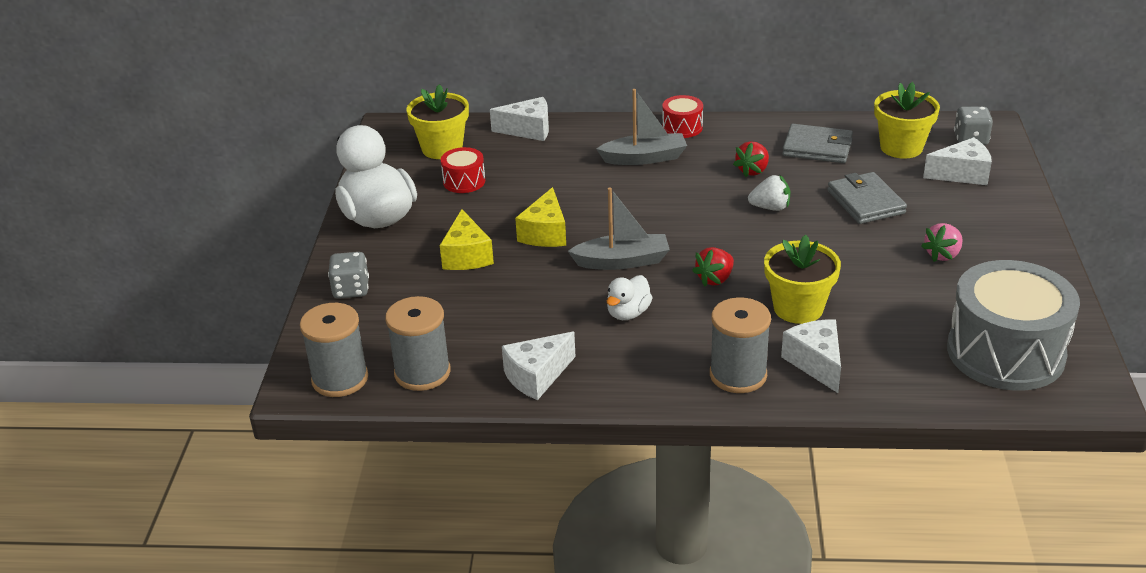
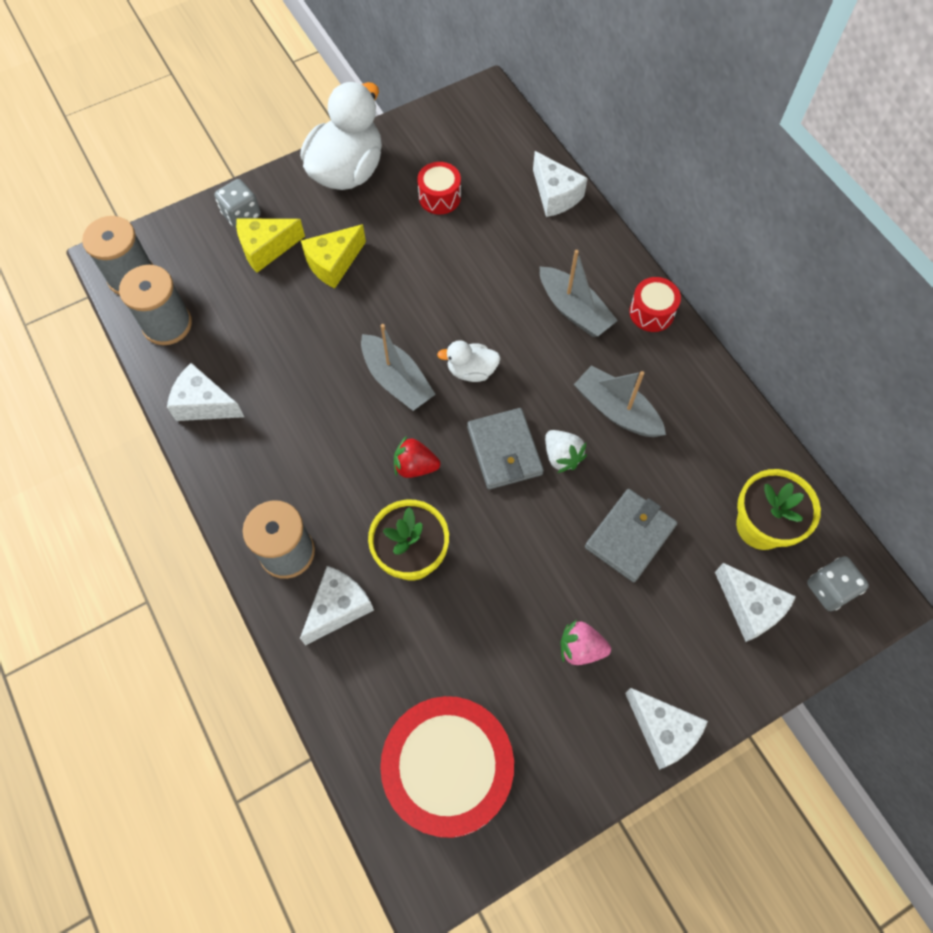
camera: 55 degrees right, 30 degrees up
yellow flower pot [407,84,469,159] -> none
yellow cheese [515,187,566,247] -> yellow cheese moved to [236,218,305,273]
white duck [607,275,653,320] -> white duck moved to [437,340,500,382]
red strawberry [733,141,769,177] -> grey boat [574,365,666,437]
grey wallet [782,124,853,163] -> grey wallet moved to [467,408,544,489]
grey drum [947,260,1080,391] -> red drum [380,696,514,838]
none -> white cheese [625,688,708,770]

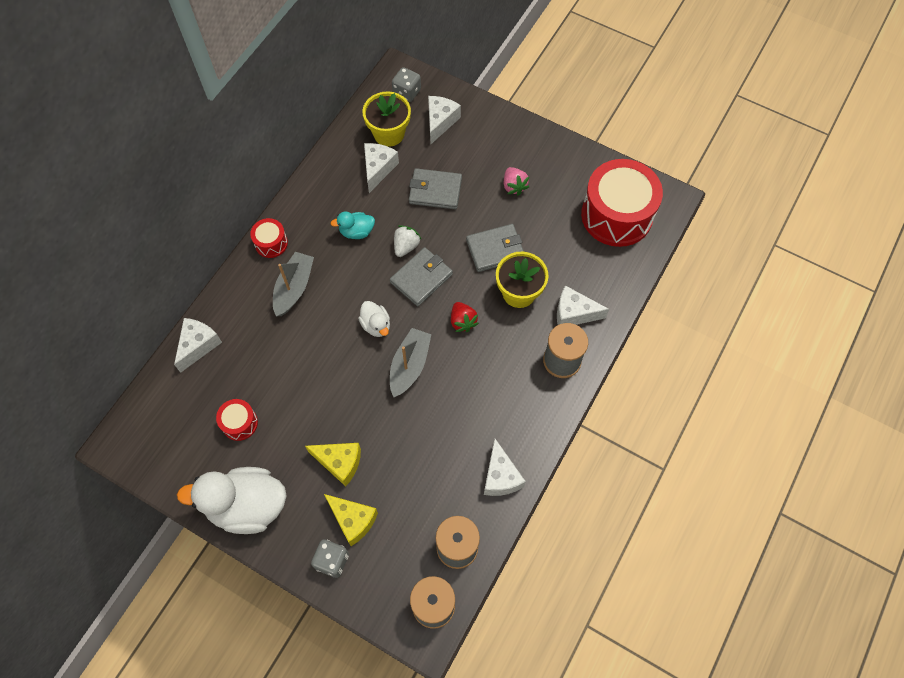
camera: 120 degrees left, 0 degrees up
grey boat [574,365,666,437] -> turquoise duck [330,212,375,239]
white cheese [625,688,708,770] -> white cheese moved to [364,143,399,193]
none -> grey wallet [466,224,524,272]

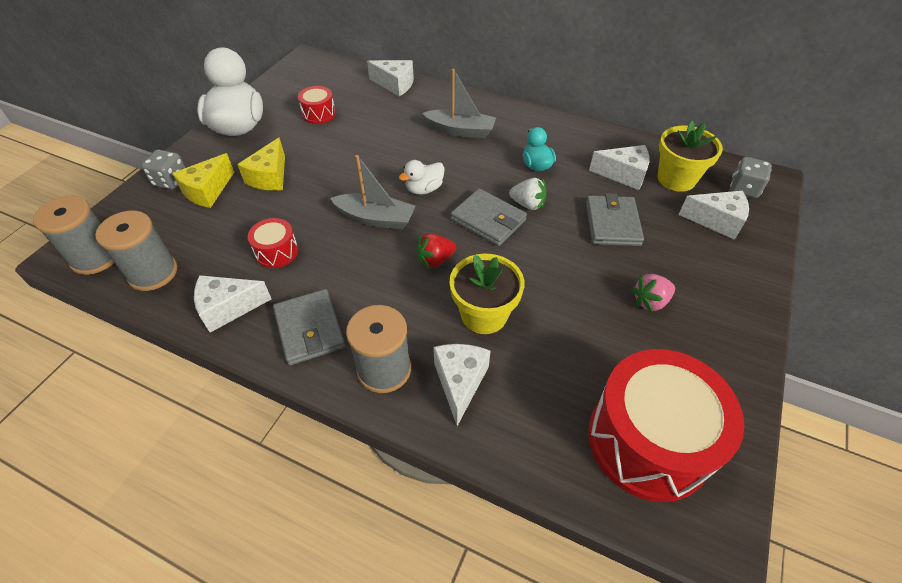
camera: 85 degrees right, 15 degrees down
red drum [250,218,288,258] -> red drum moved to [248,218,298,268]
grey wallet [466,224,524,272] -> grey wallet moved to [273,289,345,365]

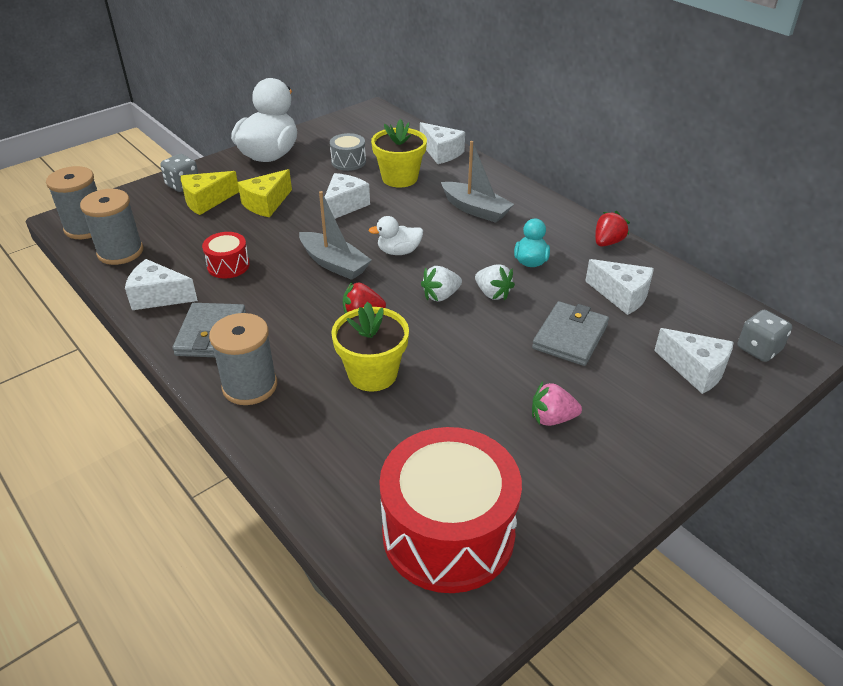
camera: 25 degrees right, 10 degrees down
red drum [298,86,336,124] -> grey drum [330,133,366,171]
white cheese [433,344,490,426] -> white cheese moved to [325,173,370,219]
grey wallet [451,189,527,246] -> white strawberry [421,266,462,302]
yellow flower pot [658,121,723,192] -> yellow flower pot moved to [371,119,427,187]
none -> red strawberry [595,211,630,247]

